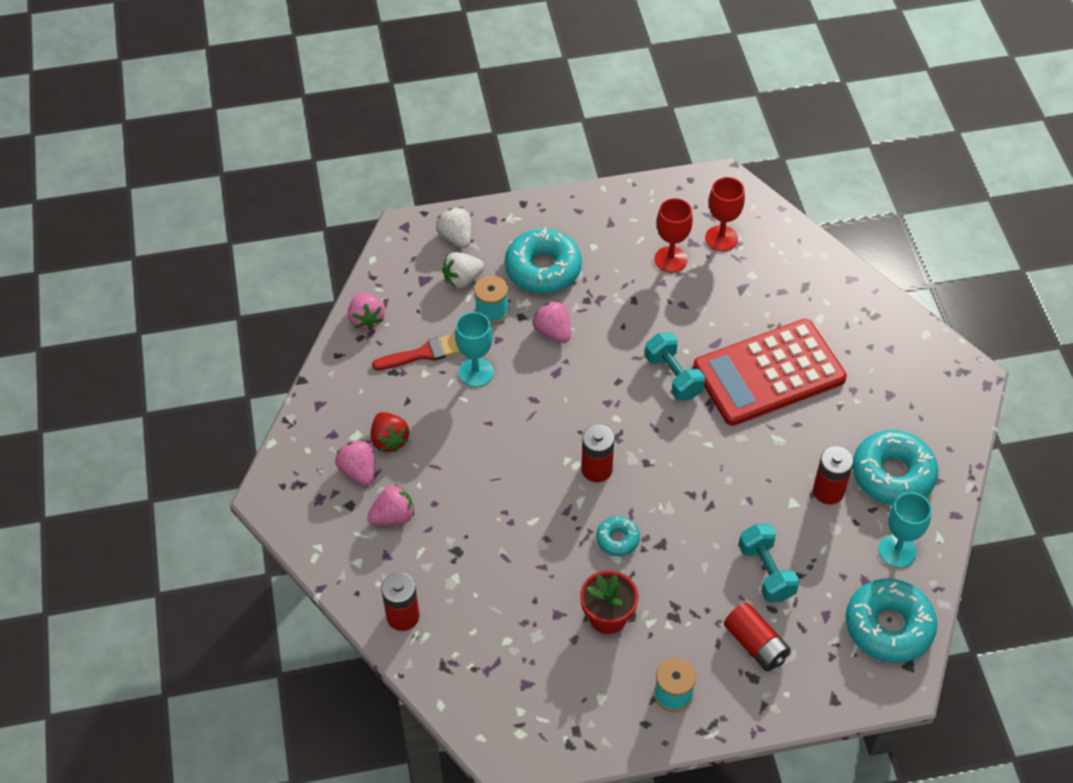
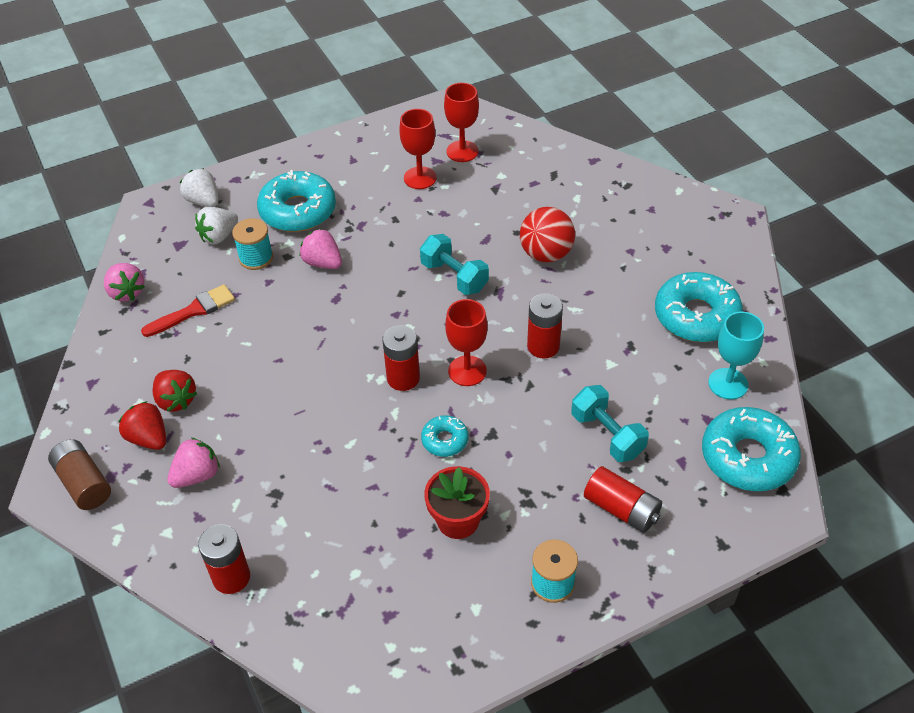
camera: 15 degrees left, 5 degrees down
pink strawberry [335,439,375,485] -> red strawberry [118,401,166,450]
turquoise goblet [455,312,494,387] -> none
red calculator [693,319,847,426] -> red ball [520,207,575,262]
red battery [813,446,853,505] -> red battery moved to [527,293,563,359]
none -> brown battery [48,439,111,510]
none -> red goblet [445,299,488,386]

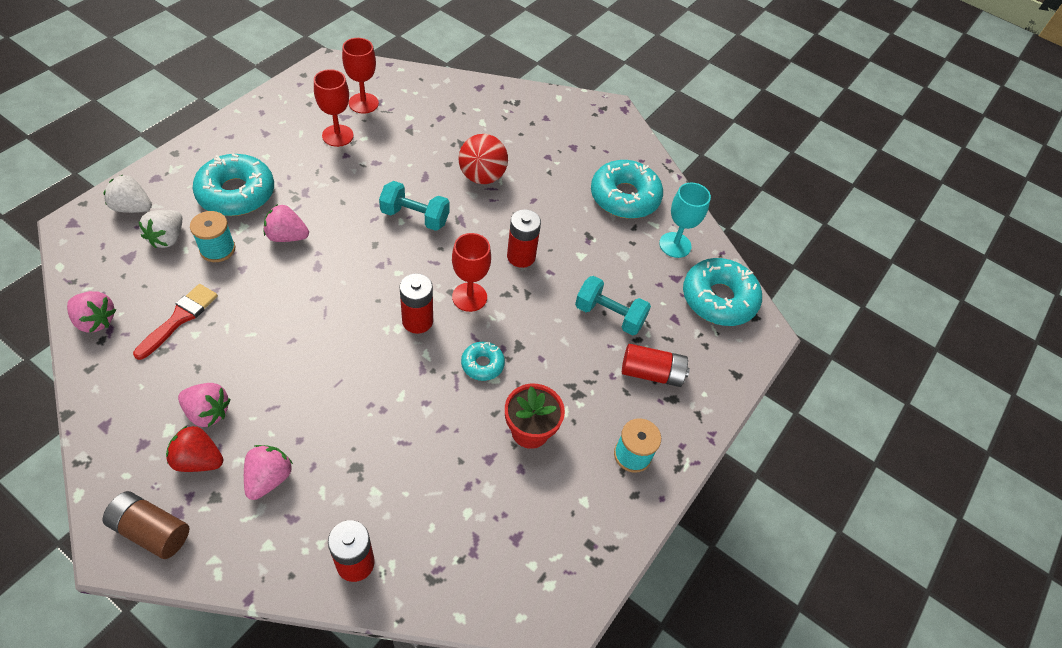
camera: 35 degrees left, 5 degrees up
red strawberry [153,370,197,412] -> pink strawberry [178,383,231,427]

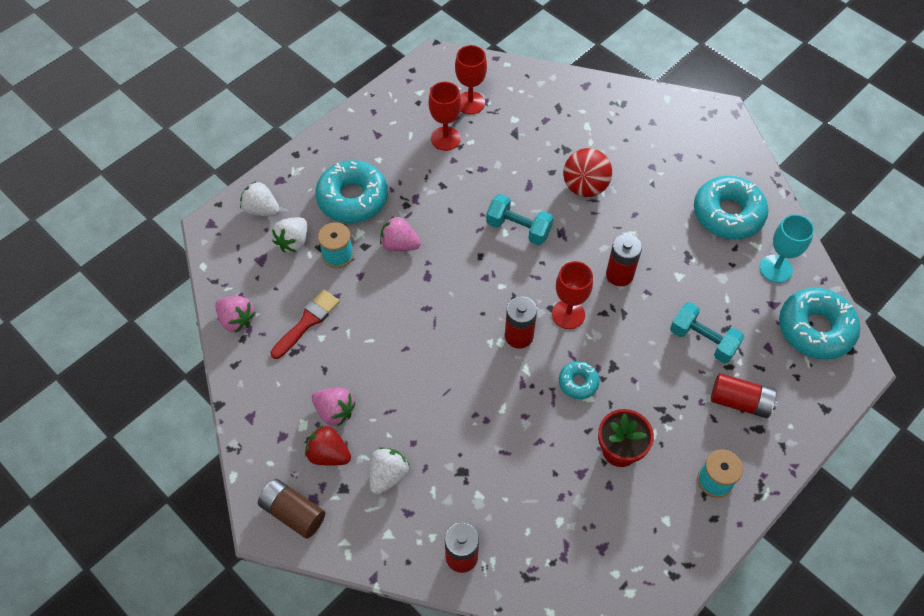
camera: 15 degrees right, 5 degrees up
pink strawberry [244,445,293,500] -> white strawberry [369,447,409,494]

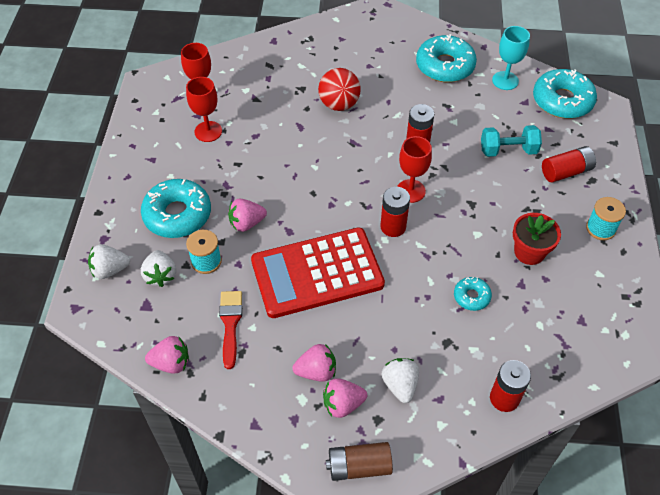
camera: 40 degrees left, 5 degrees down
red strawberry [305,425,351,466] -> pink strawberry [323,378,367,418]
turquoise dumbbell [486,194,553,245] -> none
turquoise donut [559,361,600,399] -> turquoise donut moved to [454,277,492,311]
none -> red calculator [251,228,385,318]

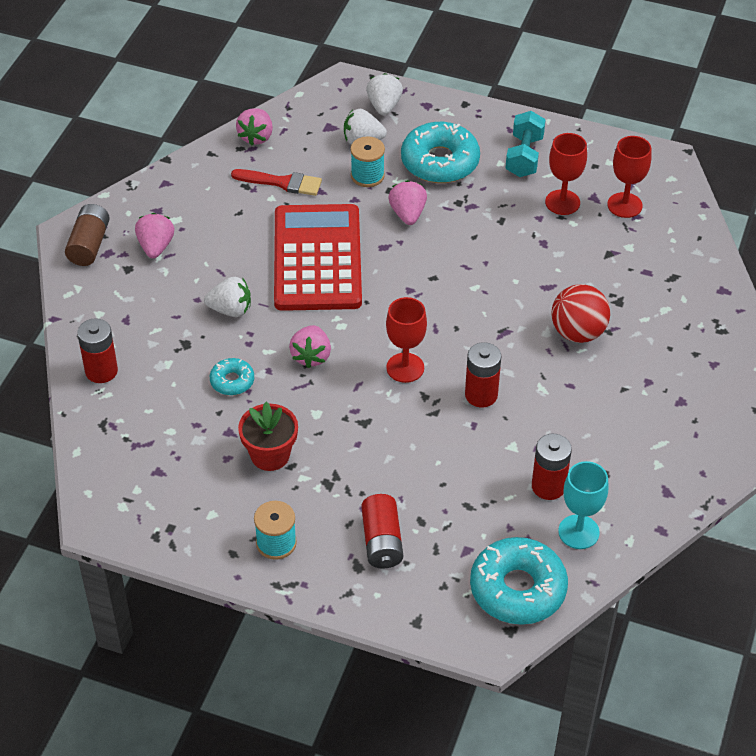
camera: 105 degrees right, 5 degrees down
pink strawberry [292,344,336,382] -> pink strawberry moved to [289,325,331,368]
red battery [380,187,410,237] -> red battery moved to [532,434,572,500]
white strawberry [381,358,419,403] -> white strawberry moved to [204,277,251,317]
turquoise donut [416,34,477,82] -> none
turquoise dumbbell [481,125,542,157] -> turquoise dumbbell moved to [505,111,546,177]

